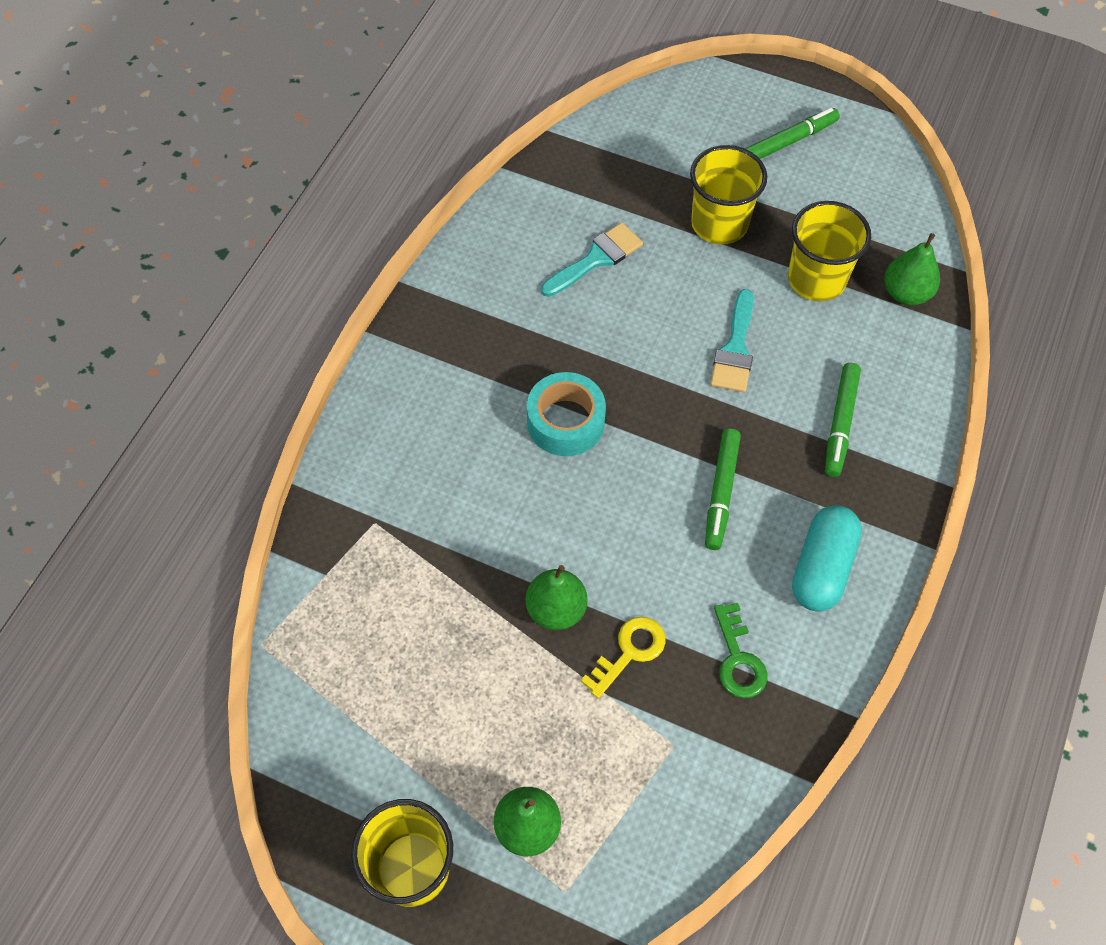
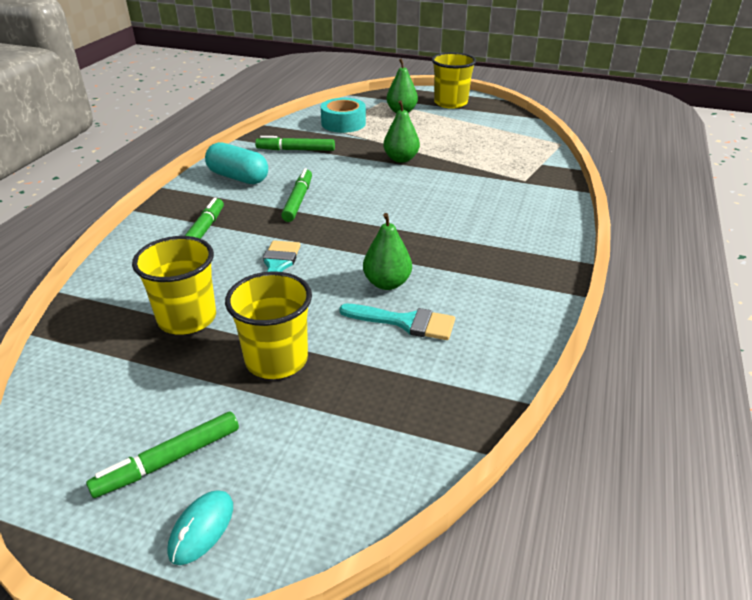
camera: 175 degrees right, 25 degrees down
turquoise tape [527,372,606,456] -> turquoise tape moved to [321,98,366,133]
turquoise brush [541,223,643,297] -> turquoise brush turned 120 degrees counterclockwise [339,304,455,340]
yellow key [581,617,666,698] -> none
green key [714,603,767,698] -> green marker [255,136,335,151]
turquoise capsule [792,505,862,612] -> turquoise capsule turned 75 degrees counterclockwise [205,142,268,184]
green pear [884,233,940,305] -> green pear moved to [363,213,412,290]
none -> turquoise mouse [167,490,233,565]

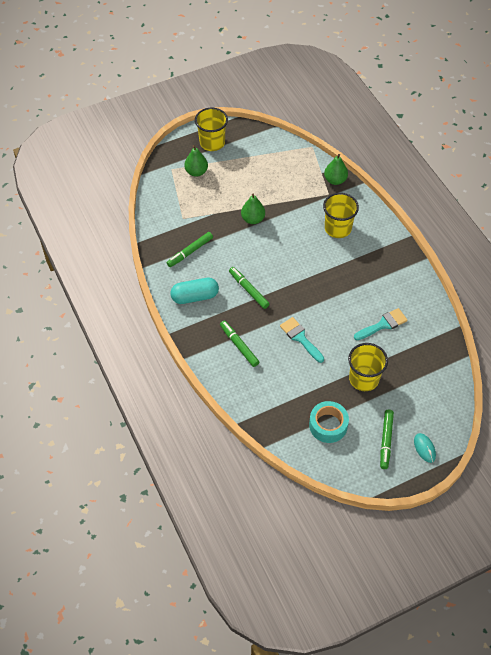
camera: 45 degrees left, 20 degrees up
yellow cup [132,236,216,335] -> yellow cup moved to [323,193,359,238]
turquoise tape [321,98,366,133] -> turquoise tape moved to [309,401,349,443]
green pear [363,213,412,290] -> green pear moved to [324,154,348,185]

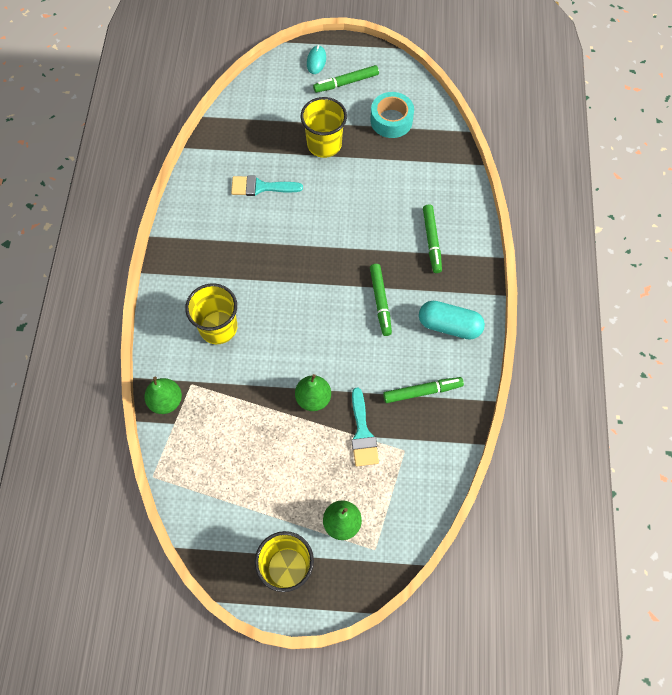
camera: 150 degrees left, 10 degrees up
turquoise brush [280,317,324,363] -> turquoise brush moved to [351,388,379,466]
green marker [380,409,394,469] -> green marker turned 150 degrees counterclockwise [313,65,379,93]

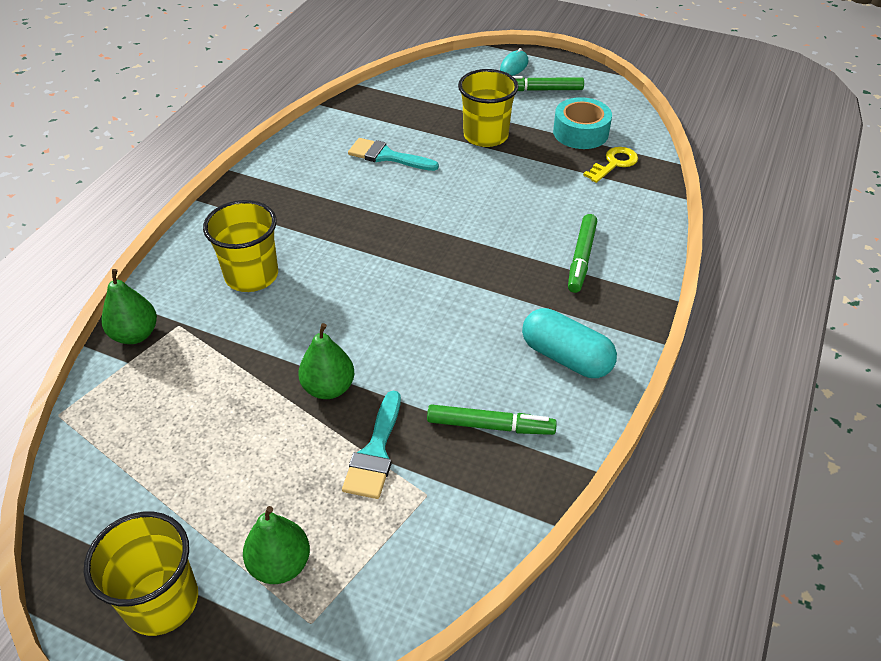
camera: 20 degrees right, 20 degrees down
green marker [370,264,392,336] -> none
none -> yellow key [583,147,638,183]

